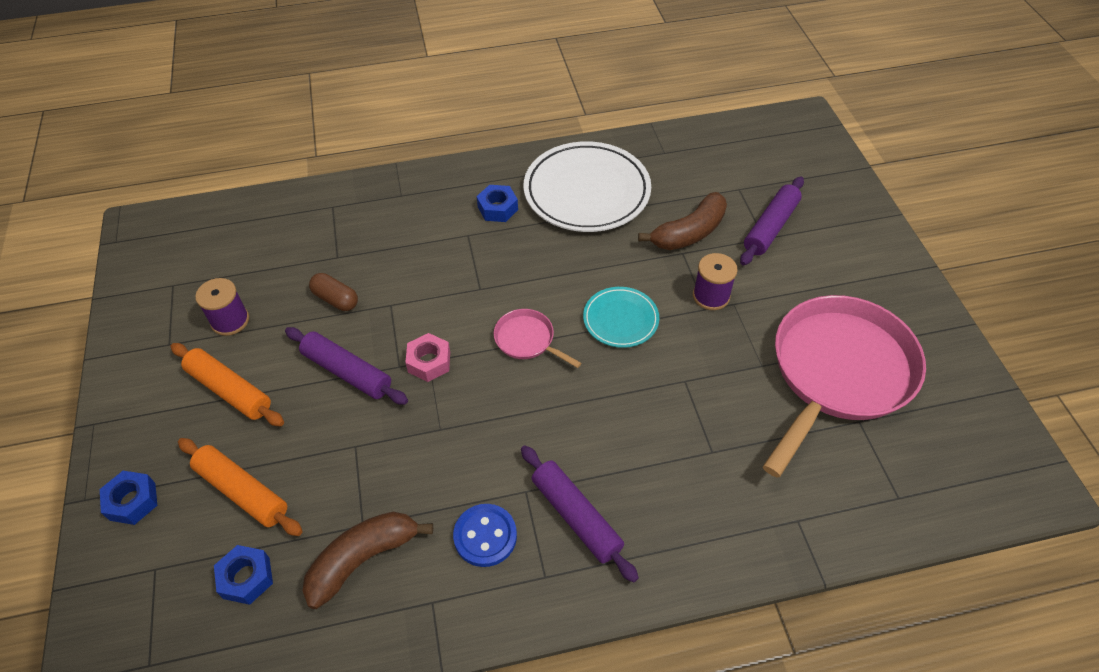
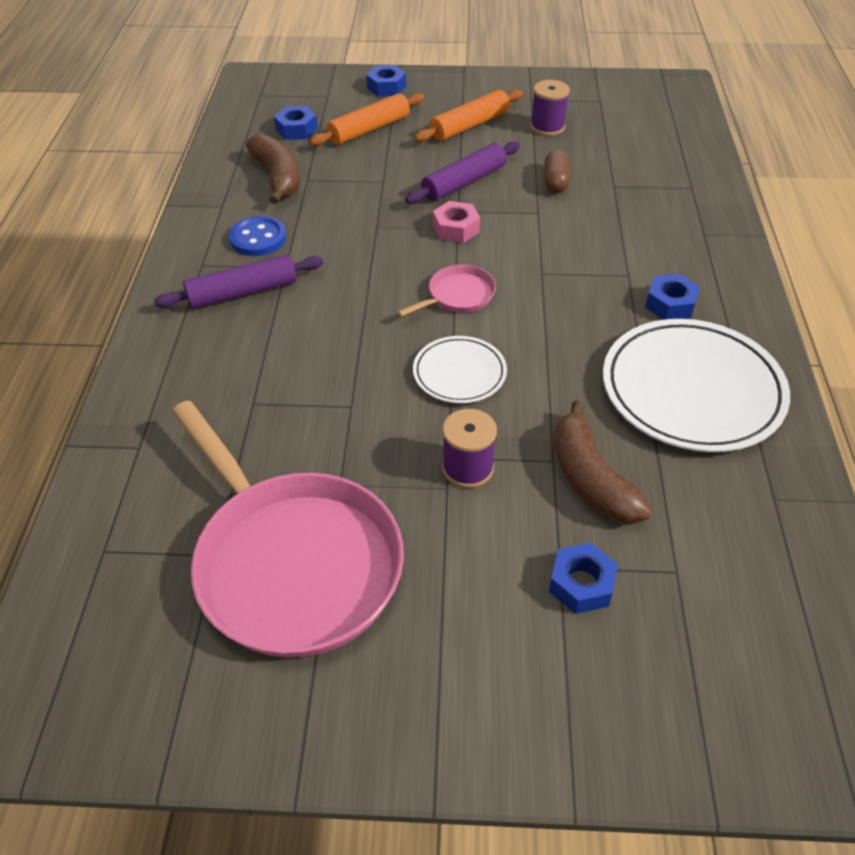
camera: 105 degrees right, 5 degrees down
brown capsule [309,273,358,311] -> brown capsule turned 45 degrees counterclockwise [545,150,570,193]
turquoise plate [583,287,659,348] -> white plate [413,336,507,403]
purple rolling pin [740,177,804,266] -> blue nut [549,543,618,614]

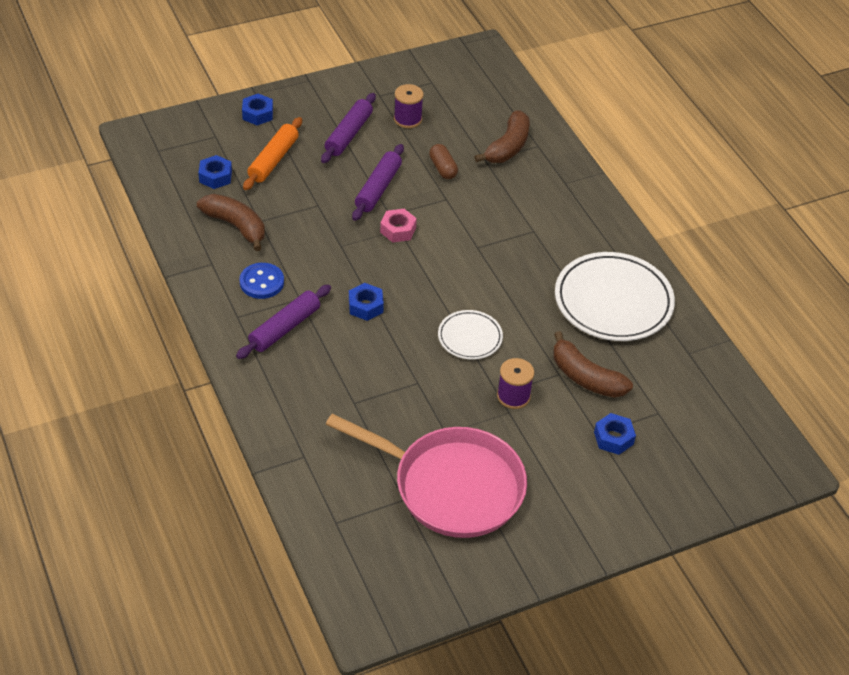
camera: 30 degrees left, 0 degrees up
pink pan [397,265,496,317] -> none
orange rolling pin [414,90,523,142] -> purple rolling pin [321,93,376,163]
blue nut [645,274,700,320] -> blue nut moved to [349,283,384,321]
none -> brown banana [474,110,530,163]

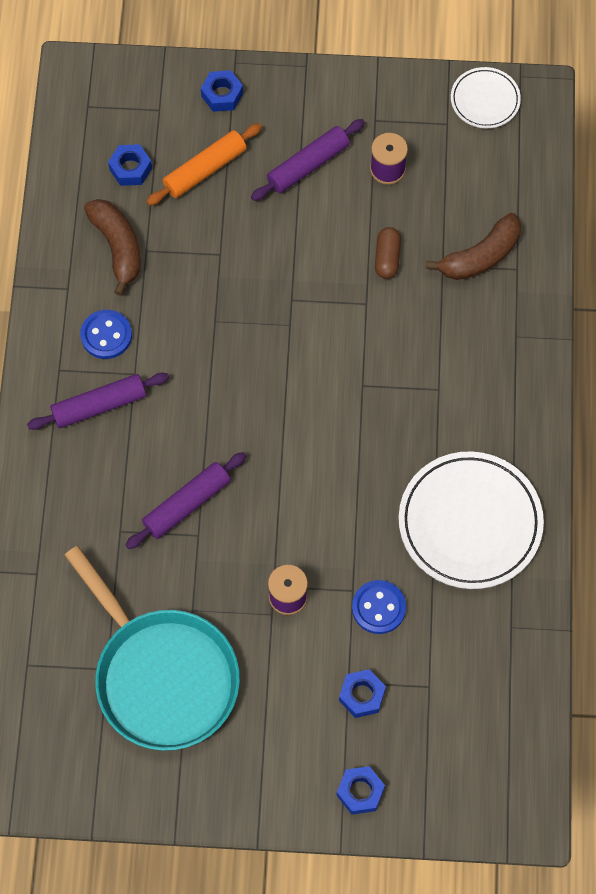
camera: 30 degrees right, 20 degrees up
pink pan [326,414,527,538] -> turquoise pan [64,546,240,751]
blue nut [349,283,384,321] -> blue nut moved to [337,766,385,815]
purple rolling pin [352,144,404,221] -> purple rolling pin moved to [126,452,246,549]
pink nut [380,209,417,243] -> none
white plate [438,310,503,360] -> white plate moved to [451,67,521,128]
brown banana [553,331,633,398] -> blue button [352,580,406,634]

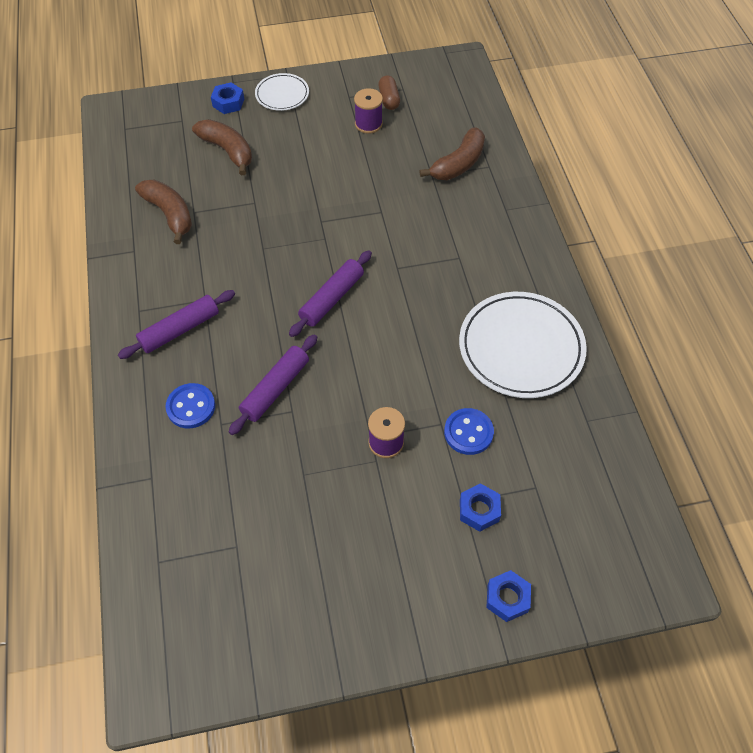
camera: 15 degrees left, 10 degrees down
turquoise pan [64,546,240,751] -> none
blue button [80,310,132,359] -> blue button moved to [166,383,215,429]
blue nut [108,144,152,186] -> none
orange rolling pin [146,123,262,206] -> brown banana [192,119,252,175]
purple rolling pin [251,119,365,201] -> purple rolling pin moved to [289,250,372,337]
brown capsule [375,227,401,279] -> brown capsule moved to [378,75,400,110]
white plate [451,67,521,128] -> white plate moved to [255,73,309,111]

